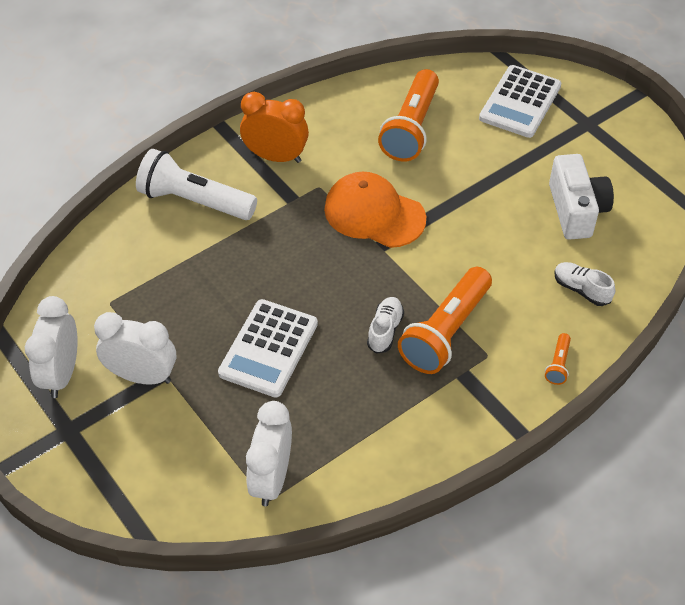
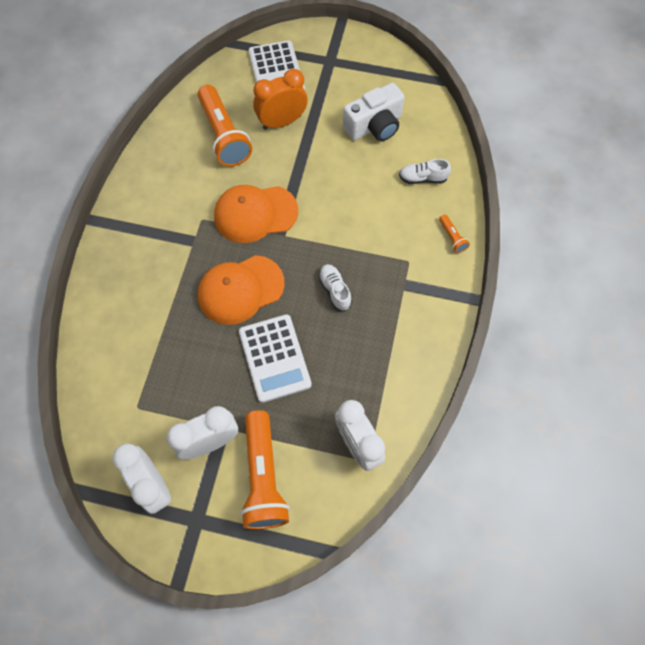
camera: 40 degrees left, 15 degrees up
white flashlight [136,149,257,220] -> none
orange clock [240,92,309,163] -> orange clock moved to [253,69,308,130]
orange flashlight [398,267,492,374] -> orange flashlight moved to [240,410,290,529]
white camera [549,154,614,240] -> white camera turned 105 degrees clockwise [343,83,405,141]
none -> orange cap [198,255,285,325]

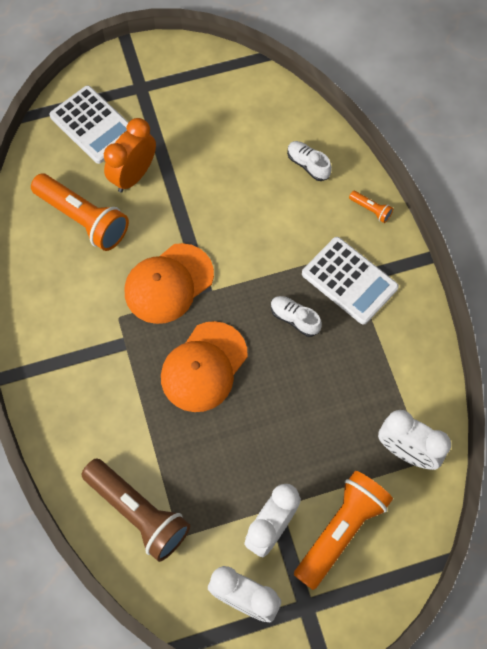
camera: 30 degrees left, 0 degrees up
white calculator [239,314,312,403] -> white calculator moved to [302,237,399,325]
orange flashlight [240,410,290,529] -> orange flashlight turned 105 degrees counterclockwise [294,471,393,590]
white camera [343,83,405,141] -> none
white shoe [399,159,451,184] -> white shoe turned 75 degrees clockwise [287,141,332,181]
none -> brown flashlight [81,459,190,562]

